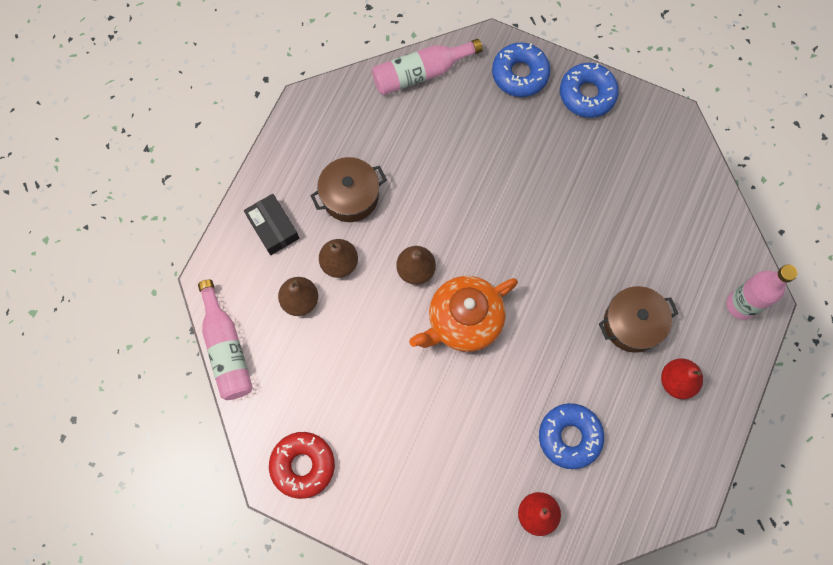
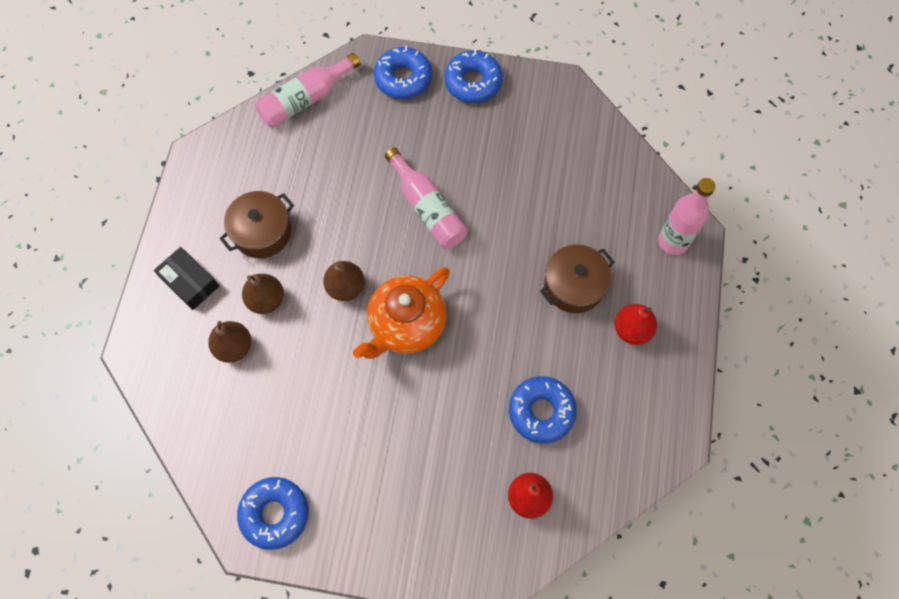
camera: 15 degrees left, 5 degrees down
pink bottle [198,279,253,400] -> pink bottle moved to [385,148,468,249]
red donut [269,432,335,499] -> blue donut [237,477,308,550]

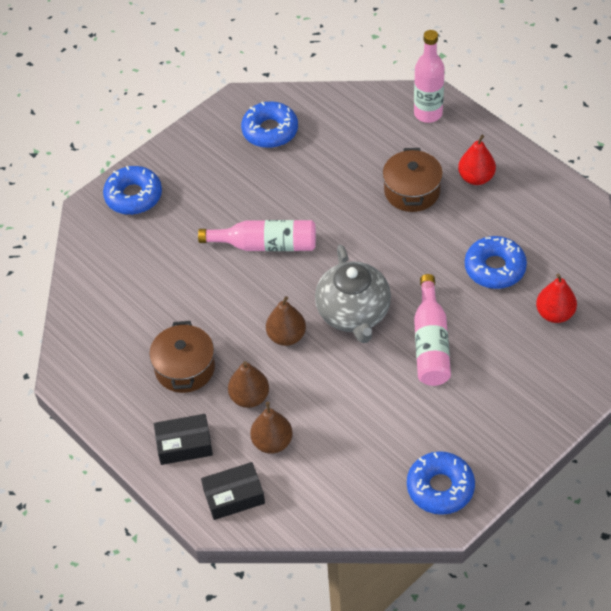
camera: 50 degrees left, 15 degrees down
pink bottle [255,53,361,128] -> pink bottle moved to [414,274,451,386]
orange teapot [353,267,450,359] -> grey teapot [315,245,391,343]
blue donut [445,49,503,103] -> blue donut moved to [241,101,298,148]
none -> black box [201,462,265,520]

